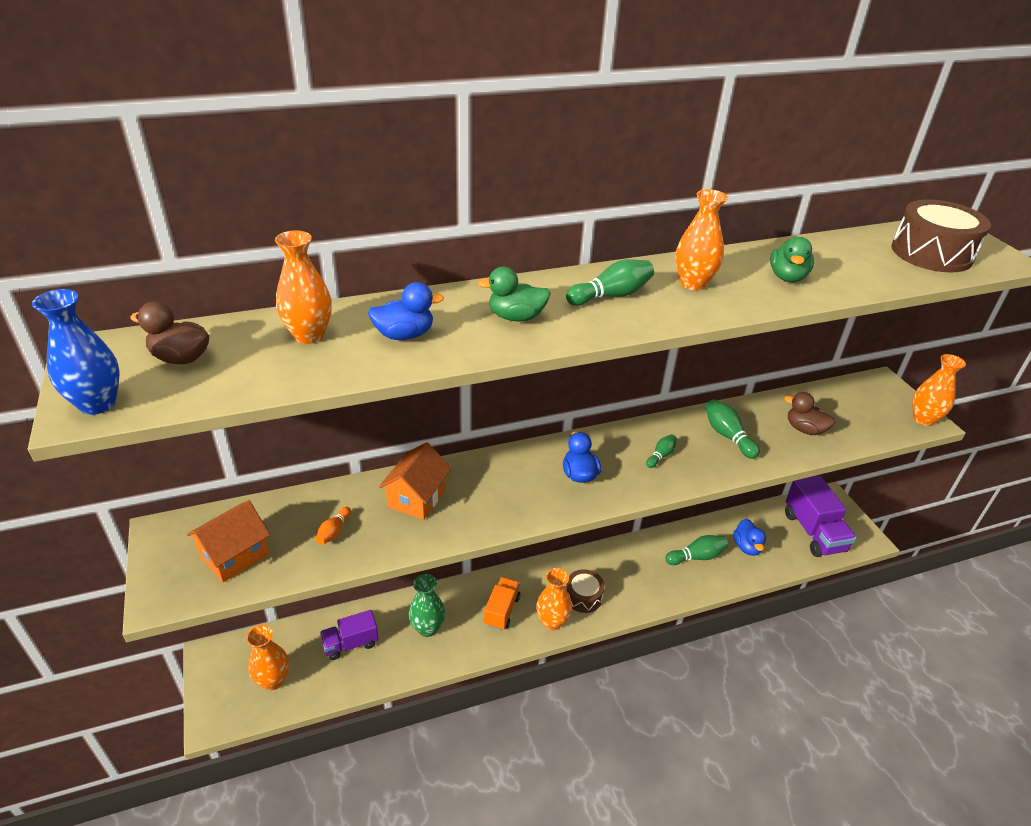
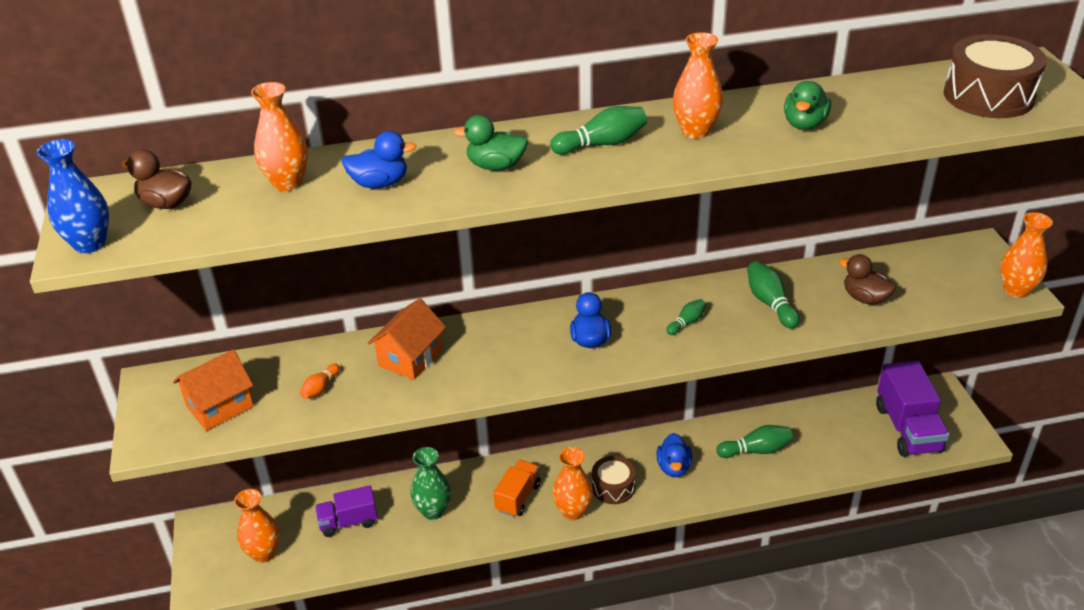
camera: 10 degrees right, 0 degrees up
blue duck [733,519,766,556] -> blue duck moved to [656,433,692,477]

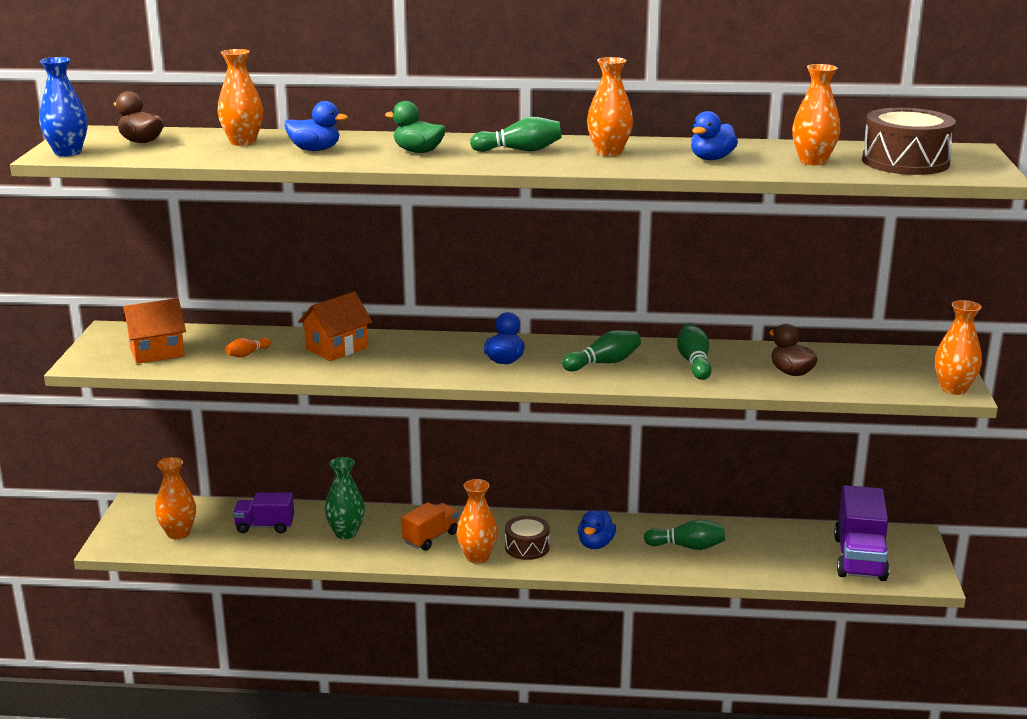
camera: 15 degrees right, 15 degrees down
green bowling pin [666,299,706,335] -> green bowling pin [562,330,641,371], size x1.65
green duck [784,81,831,130] -> blue duck [691,111,738,160]
none -> orange vase [792,64,840,165]

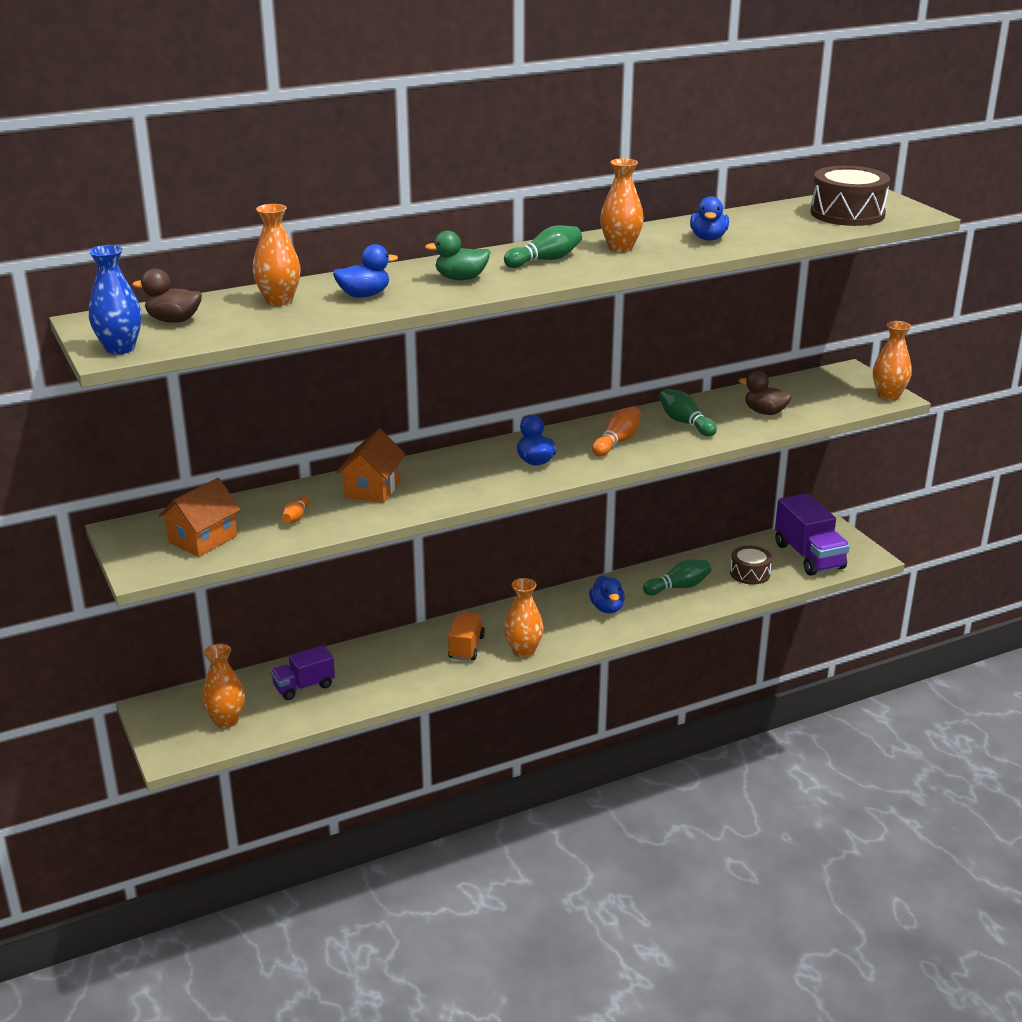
camera: 30 degrees left, 5 degrees up
green vase [325,457,365,539] -> none
brown drum [505,516,550,560] -> brown drum moved to [730,546,772,585]
green bowling pin [562,330,641,371] -> orange bowling pin [592,406,641,457]
orange vase [792,64,840,165] -> none

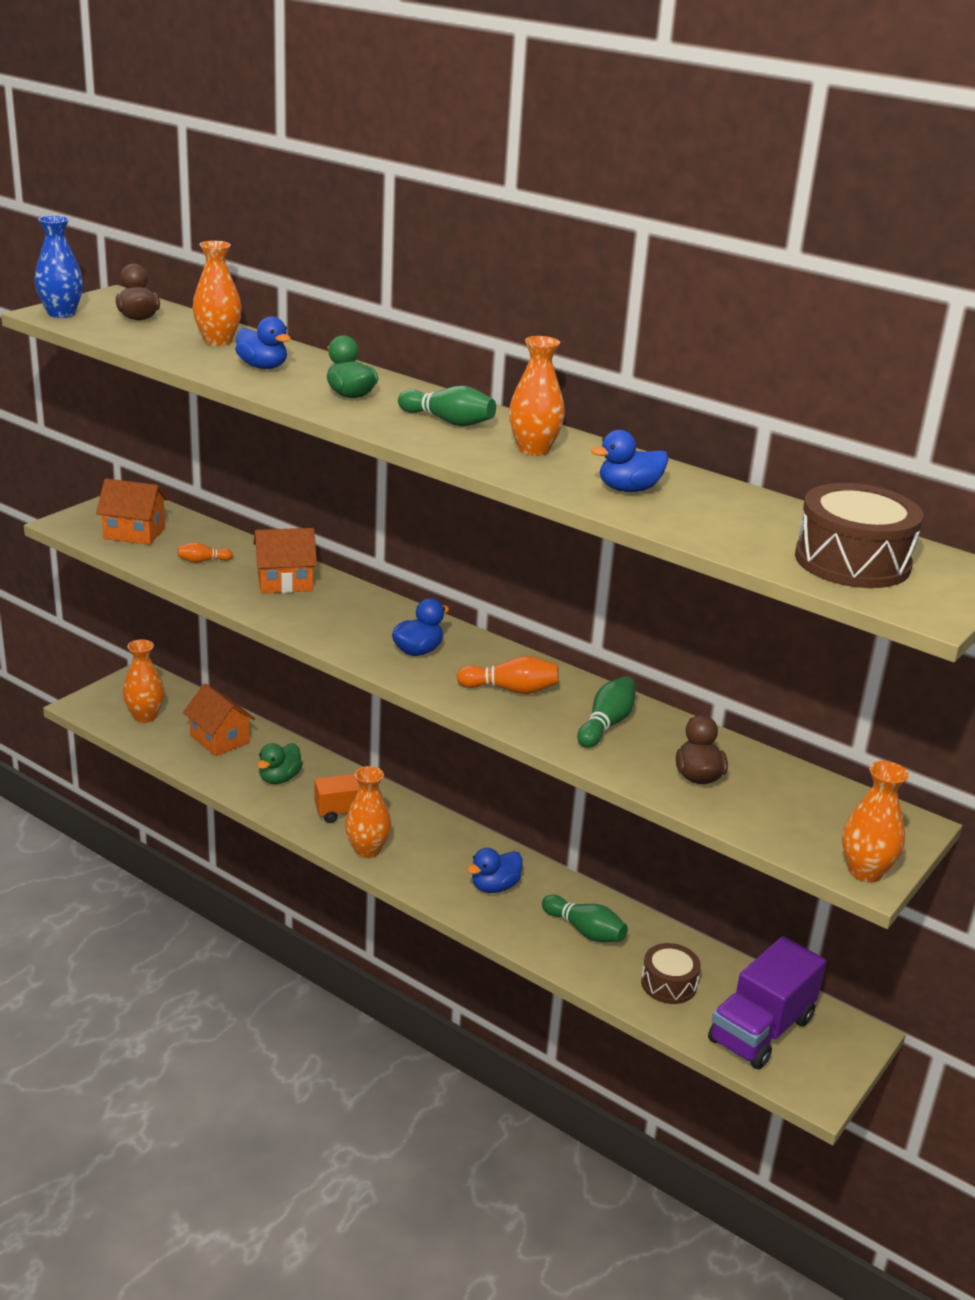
camera: 60 degrees right, 0 degrees up
purple truck [271,645,335,700] -> orange house [183,684,255,756]
none -> green duck [257,743,303,784]

